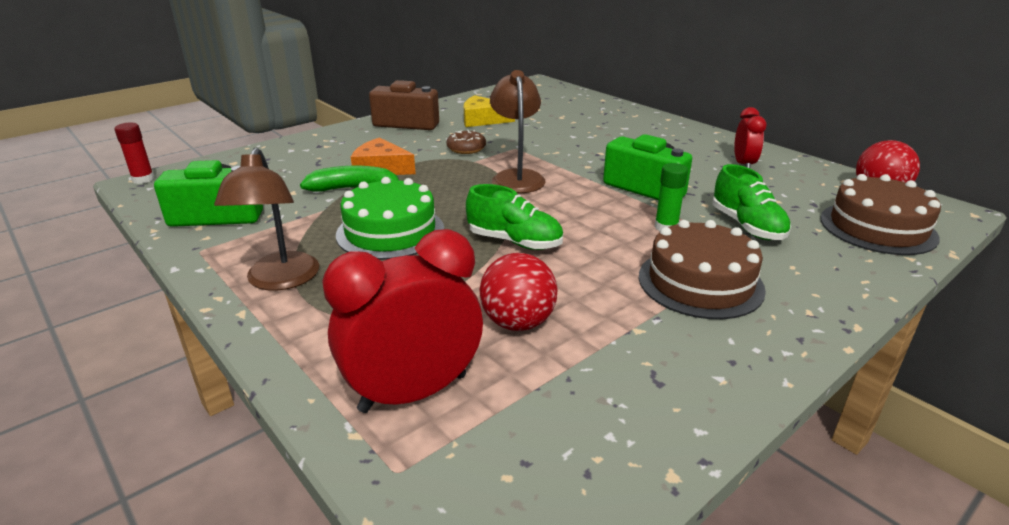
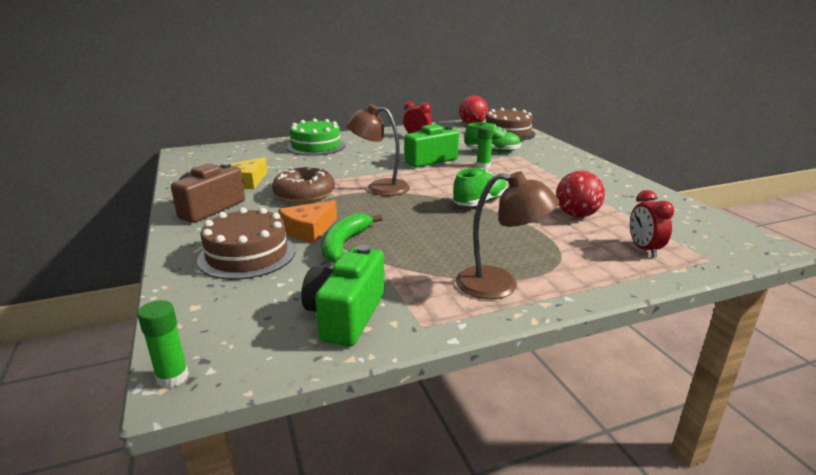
camera: 70 degrees left, 5 degrees down
red glue stick [114,123,155,184] -> green glue stick [137,300,189,388]
red clock [322,229,483,413] -> red clock [630,190,674,257], size x0.56
green cake [336,177,444,260] -> green cake moved to [287,118,345,156]
brown donut [446,130,486,154] -> brown donut [272,167,335,203], size x1.73
brown cake [639,220,766,319] -> brown cake moved to [197,207,296,280]

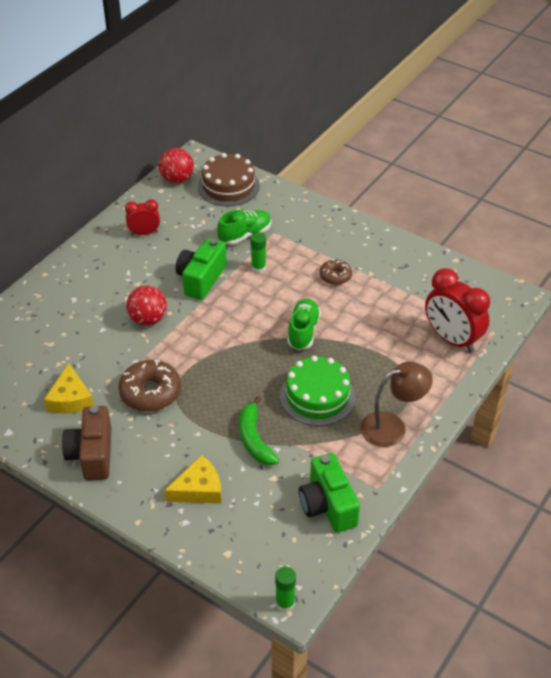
camera: 35 degrees left, 20 degrees up
brown cake [197,207,296,280] -> yellow cheese [164,455,222,504]
orange cheese [278,200,337,243] -> none
green cake [287,118,345,156] -> green cake moved to [280,356,355,426]
brown lamp [345,104,410,196] -> none
red ball [556,171,605,217] -> red ball moved to [126,285,167,326]
red clock [630,190,674,257] -> red clock [425,268,490,353], size x1.78
none -> brown donut [320,259,352,285]

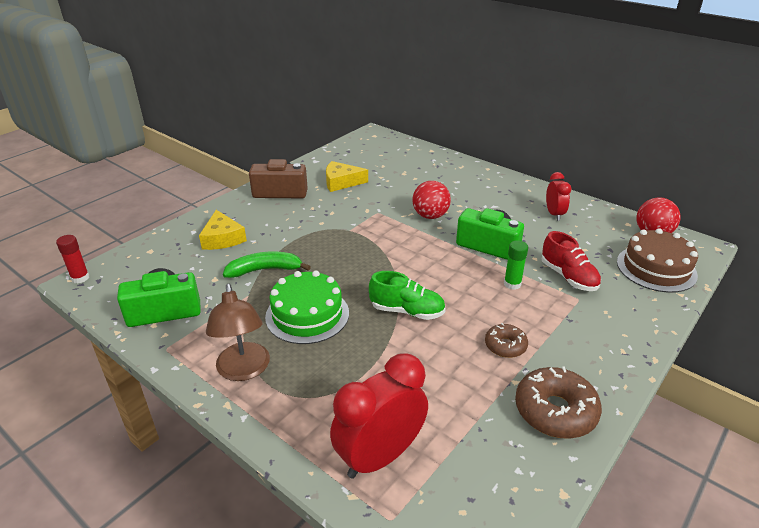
camera: 95 degrees right, 10 degrees down
brown donut [119,360,181,412] -> brown donut moved to [515,366,602,439]
green shoe [217,210,271,245] -> red shoe [542,231,601,291]
green glue stick [275,567,296,612] -> red glue stick [56,235,89,284]

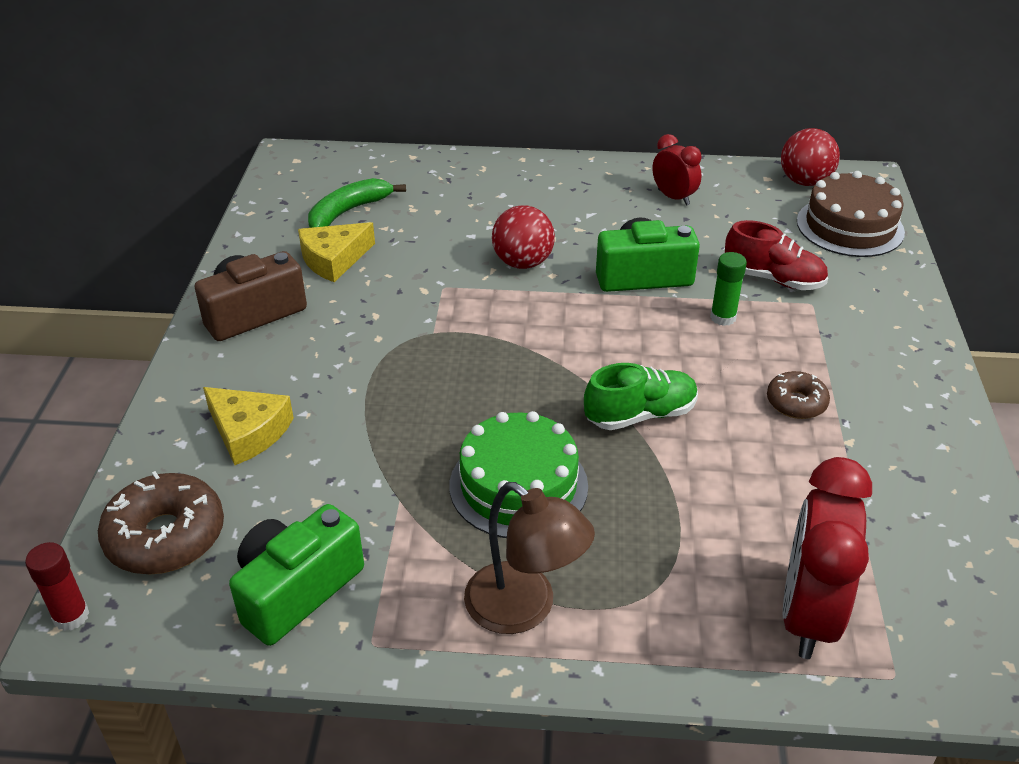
camera: 35 degrees left, 5 degrees up
green banana [223,251,311,278] -> green banana moved to [308,178,406,228]
brown donut [515,366,602,439] -> brown donut moved to [98,471,224,574]

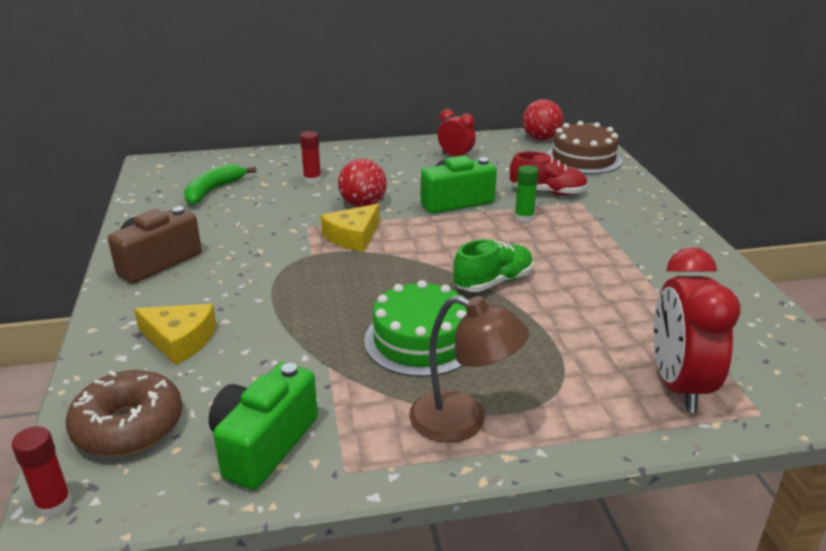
camera: 15 degrees left, 10 degrees down
yellow cheese [298,222,375,282] -> yellow cheese moved to [321,204,380,252]
brown donut [767,371,830,419] -> none
none -> red glue stick [300,131,321,184]

